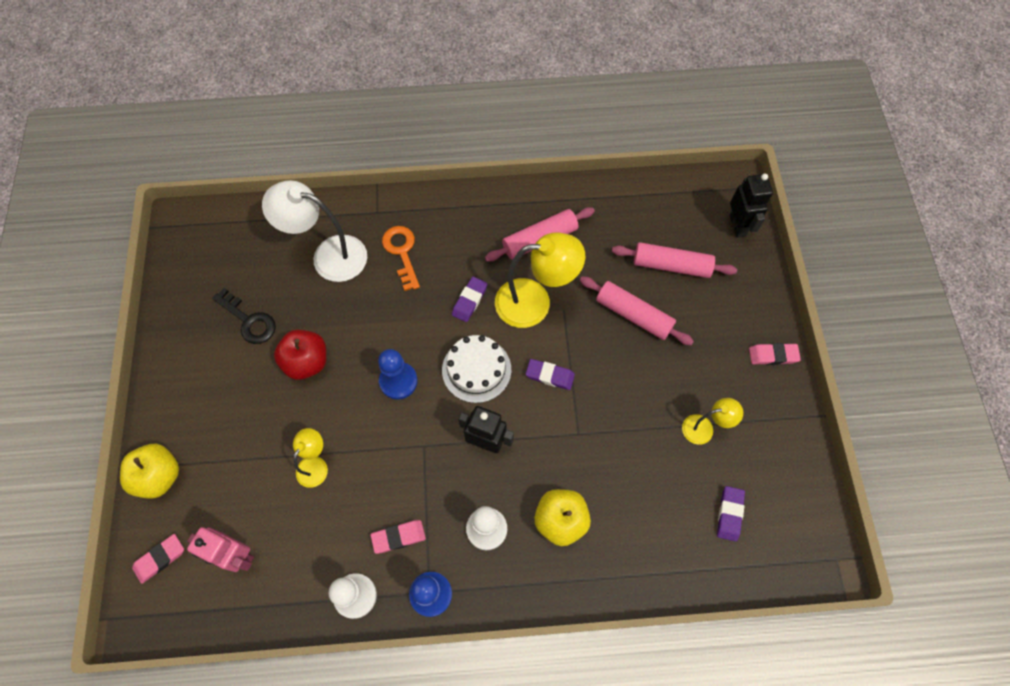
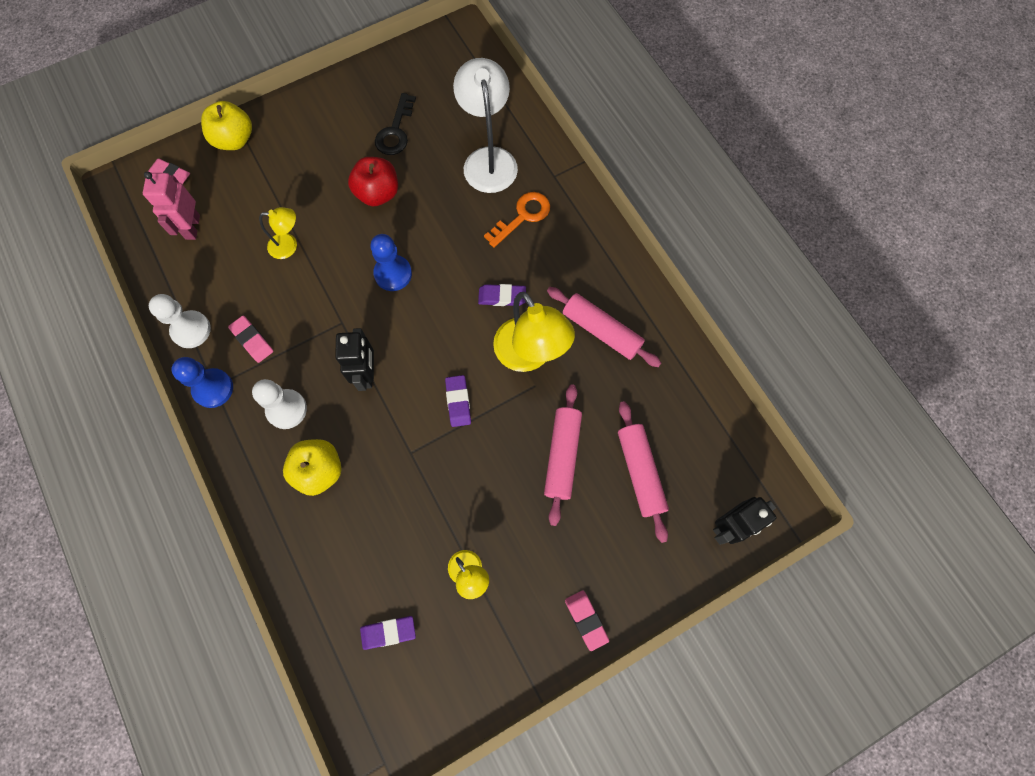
camera: 65 degrees right, 5 degrees up
white cake [442,335,511,403] -> none

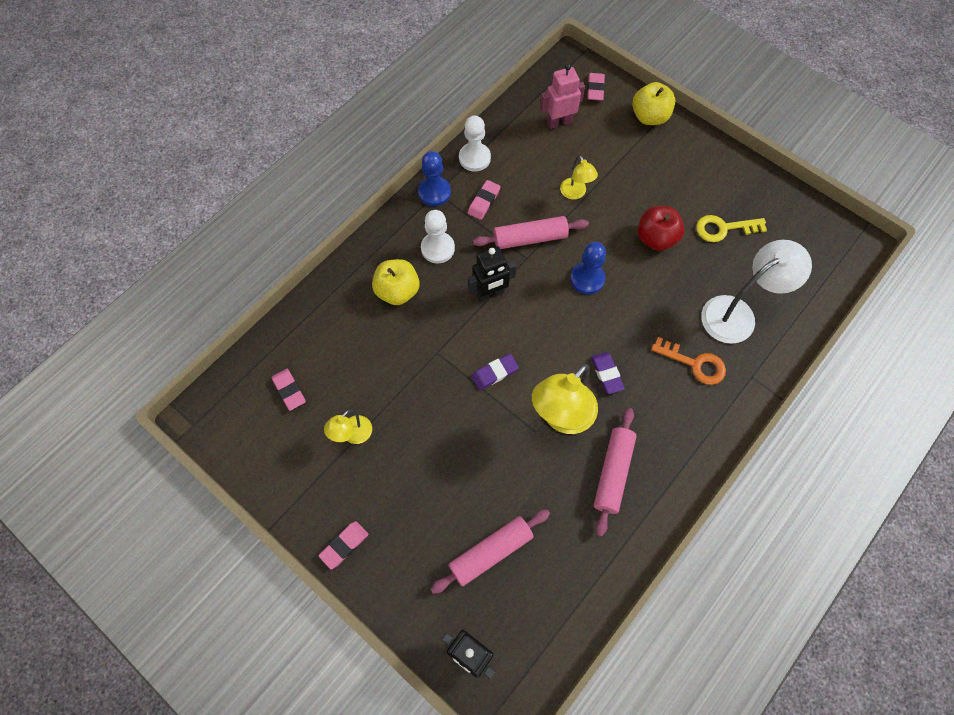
camera: 70 degrees right, 5 degrees down
purple eraser [360,616,416,650] -> pink eraser [272,369,306,411]
black key [375,93,416,155] -> yellow key [696,215,767,242]
pink rolling pin [544,384,582,526] -> pink rolling pin moved to [473,216,589,249]

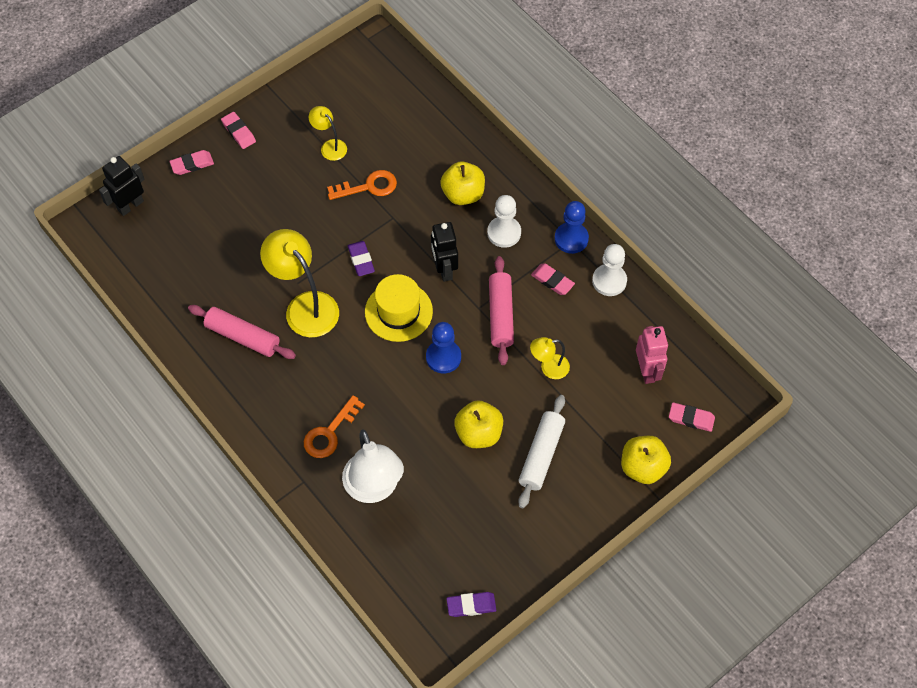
camera: 100 degrees right, 5 degrees down
pink eraser [272,369,306,411] -> pink eraser moved to [169,150,214,175]
pink rolling pin [430,509,550,594] -> none
purple eraser [591,352,625,394] -> purple eraser moved to [447,592,496,617]
red apple [638,206,685,251] -> yellow apple [454,400,503,448]
yellow key [696,215,767,242] -> none
none -> orange key [327,170,397,200]
none -> yellow hat [365,274,433,342]
none -> white rolling pin [518,395,565,508]

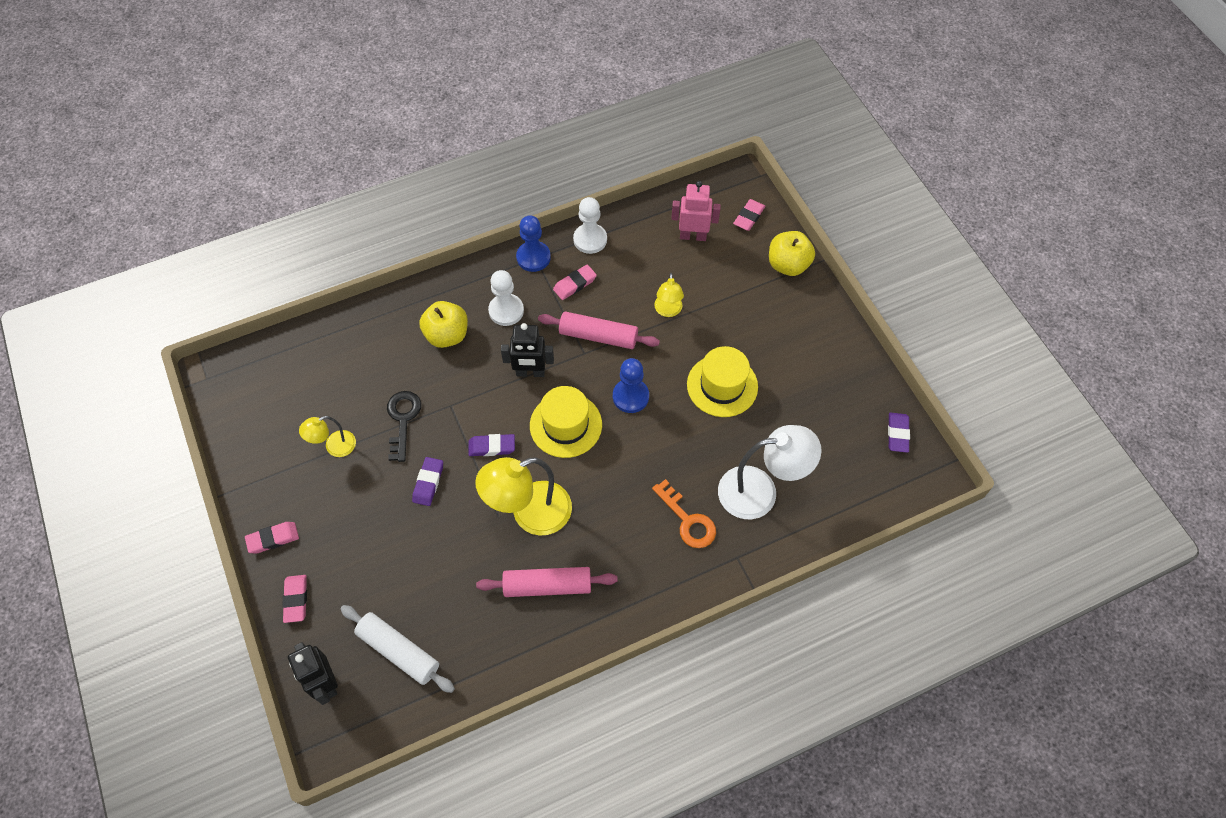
camera: 75 degrees left, 0 degrees up
pink rolling pin [188,305,296,359] -> pink rolling pin turned 45 degrees clockwise [476,567,618,597]
orange key [327,170,397,200] -> black key [387,391,421,462]
yellow apple [454,400,503,448] -> yellow hat [687,346,758,417]
white rolling pin [518,395,565,508] -> white rolling pin moved to [340,605,455,693]
none -> purple eraser [412,457,443,506]

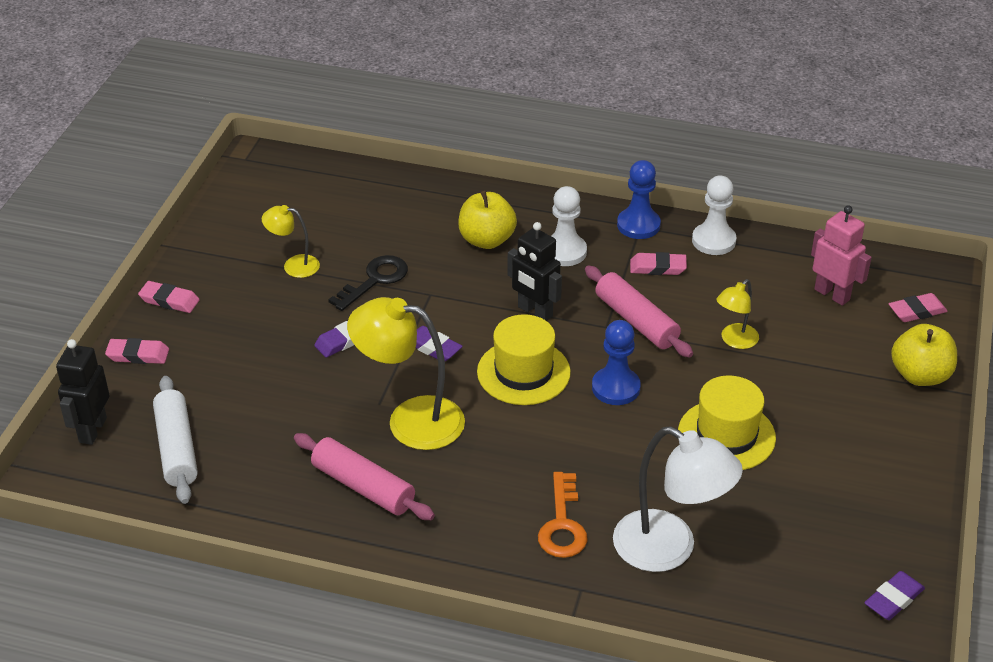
camera: 40 degrees right, 20 degrees down
pink eraser [282,575,307,623] -> pink eraser turned 60 degrees clockwise [105,338,169,364]

